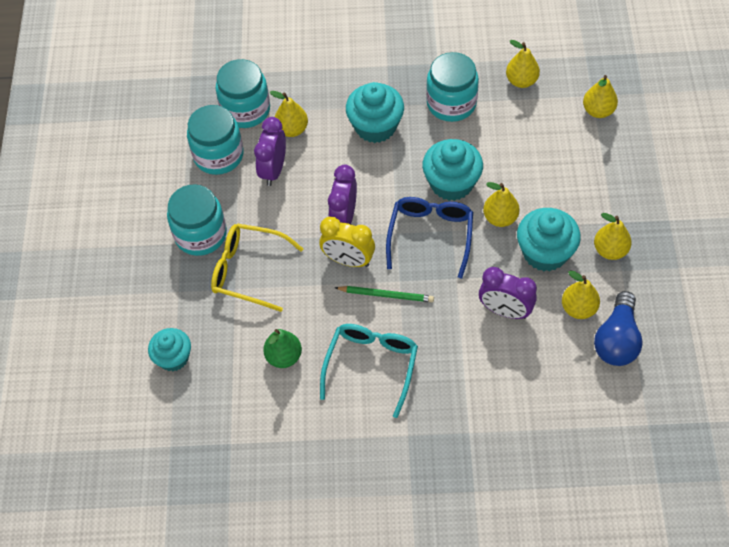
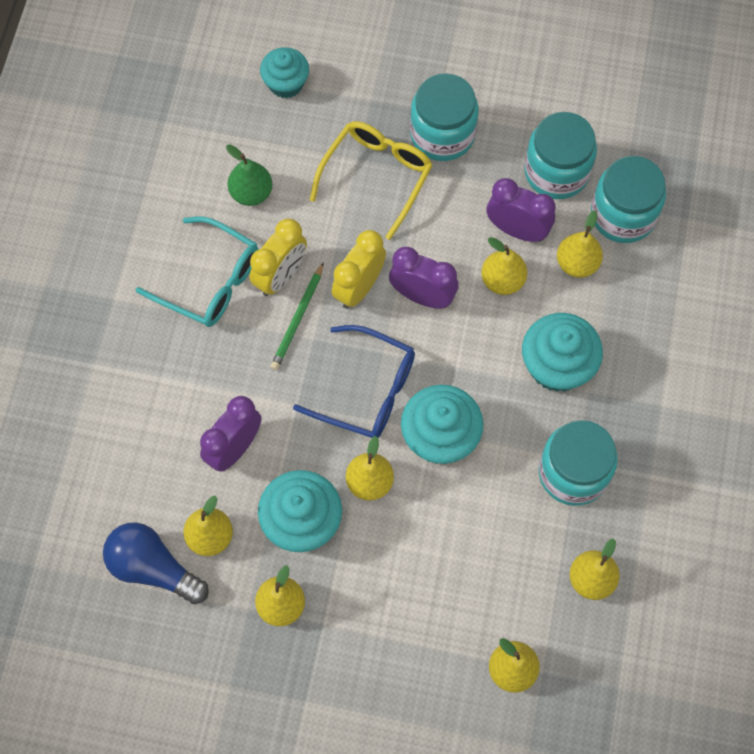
camera: 100 degrees right, 10 degrees up
none -> yellow clock [250,219,307,296]
none -> yellow pear [481,237,527,295]

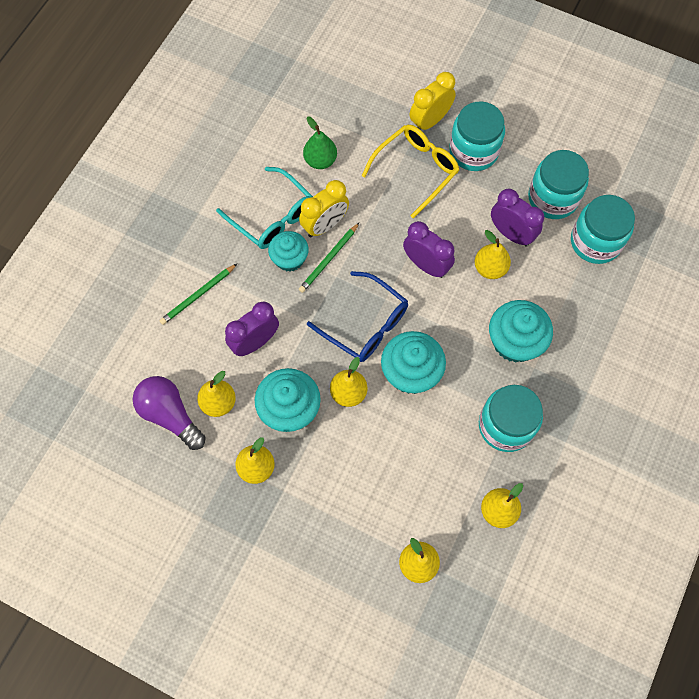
camera: 15 degrees right, 0 degrees up
blue light bulb [103,522,209,604] -> purple light bulb [133,376,206,450]
turquoise cupcake [260,47,309,99] -> turquoise cupcake moved to [268,231,309,272]
yellow clock [332,230,386,309] -> yellow clock moved to [410,72,456,130]
yellow pear [557,211,603,278] -> none
none -> green pencil [159,264,237,325]

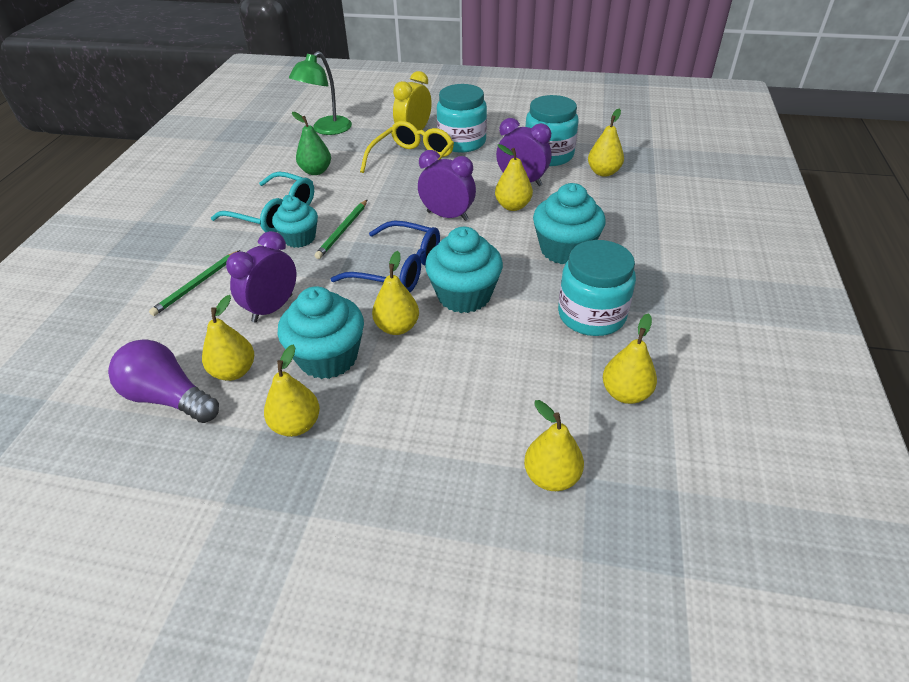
camera: 15 degrees left, 25 degrees down
yellow clock [299,180,349,237] -> none
turquoise jar [571,195,635,264] -> yellow pear [588,109,624,177]
none -> green lamp [289,51,352,135]

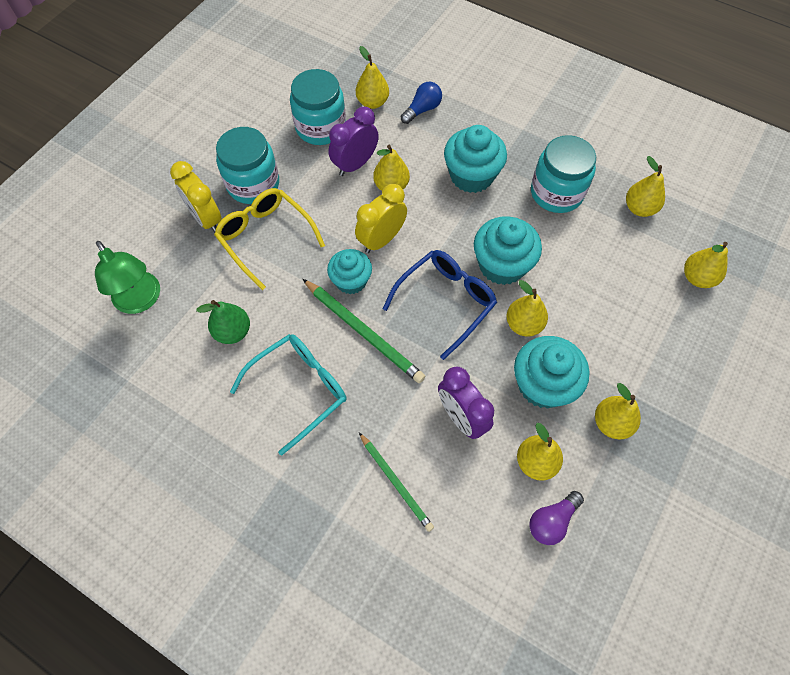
camera: 70 degrees left, 20 degrees up
purple light bulb [108,340,219,423] -> purple light bulb [529,491,584,545], size x0.65
turquoise cupcake [272,196,318,248] -> turquoise cupcake moved to [327,249,372,294]
green pencil [315,199,368,259] -> green pencil [303,279,426,383], size x1.52
purple clock [418,150,476,221] -> yellow clock [355,184,407,253]
none -> blue light bulb [401,82,442,124]

